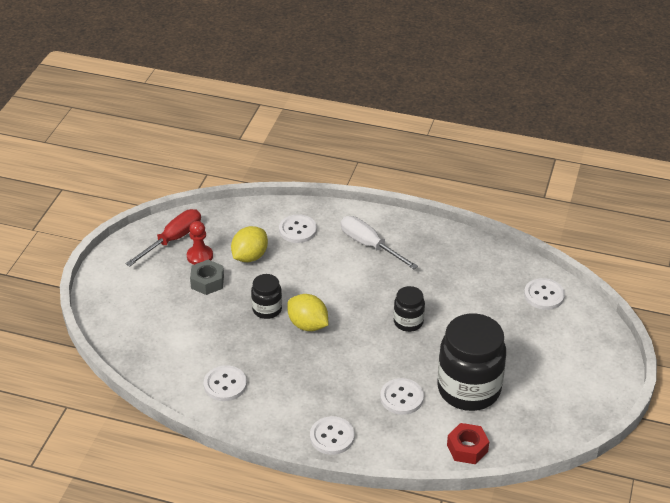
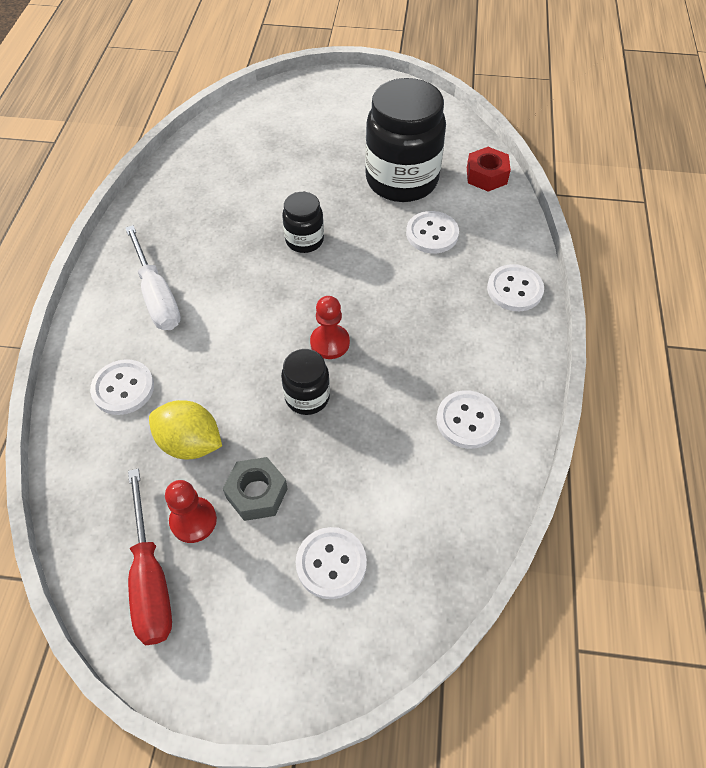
camera: 100 degrees left, 15 degrees up
red screwdriver [125,209,201,267] -> red screwdriver turned 135 degrees counterclockwise [128,469,172,645]
yellow lemon [287,294,328,331] -> red pawn [310,296,350,359]
white screwdriver [341,216,418,269] -> white screwdriver turned 60 degrees counterclockwise [125,225,181,330]
white button [524,278,565,310] -> white button moved to [296,527,367,599]

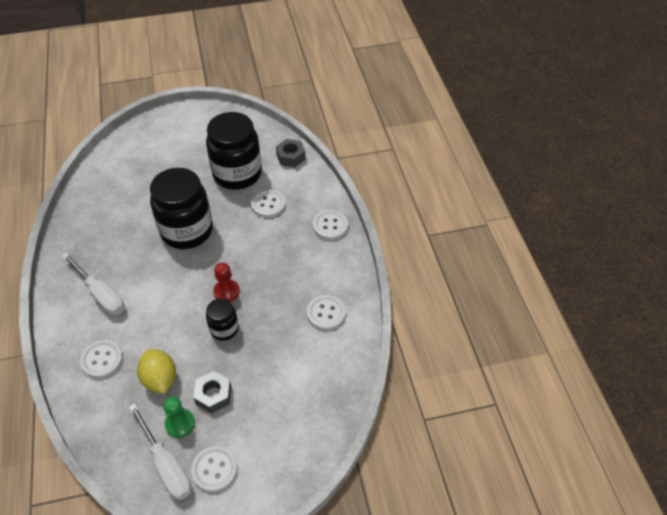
camera: 20 degrees left, 5 degrees down
red screwdriver [128,469,172,645] -> white screwdriver [129,404,191,500]
yellow lemon [149,400,222,460] -> yellow lemon turned 60 degrees clockwise [137,349,176,394]
red pawn [165,480,217,543] -> green pawn [163,397,195,438]
black jar [282,192,324,253] -> black jar [150,168,213,249], size x2.01
white button [296,527,367,599] -> white button moved to [191,446,237,492]
red nut [467,147,511,192] -> grey nut [276,139,306,167]

